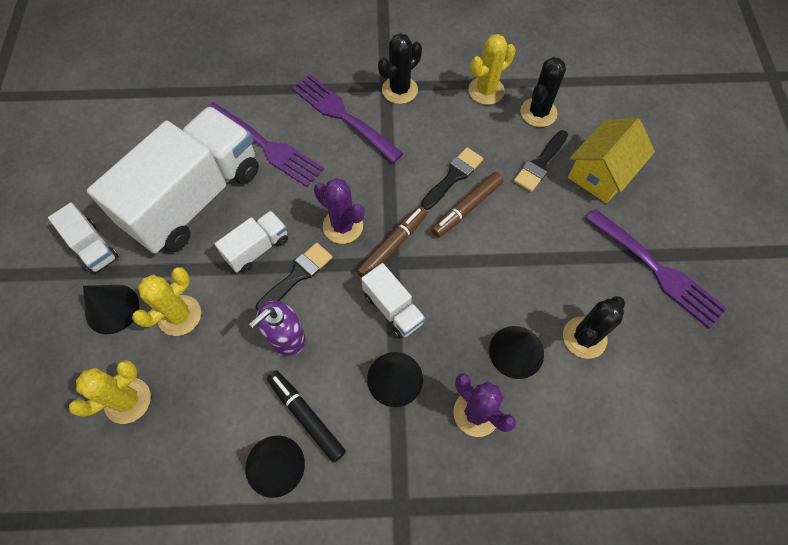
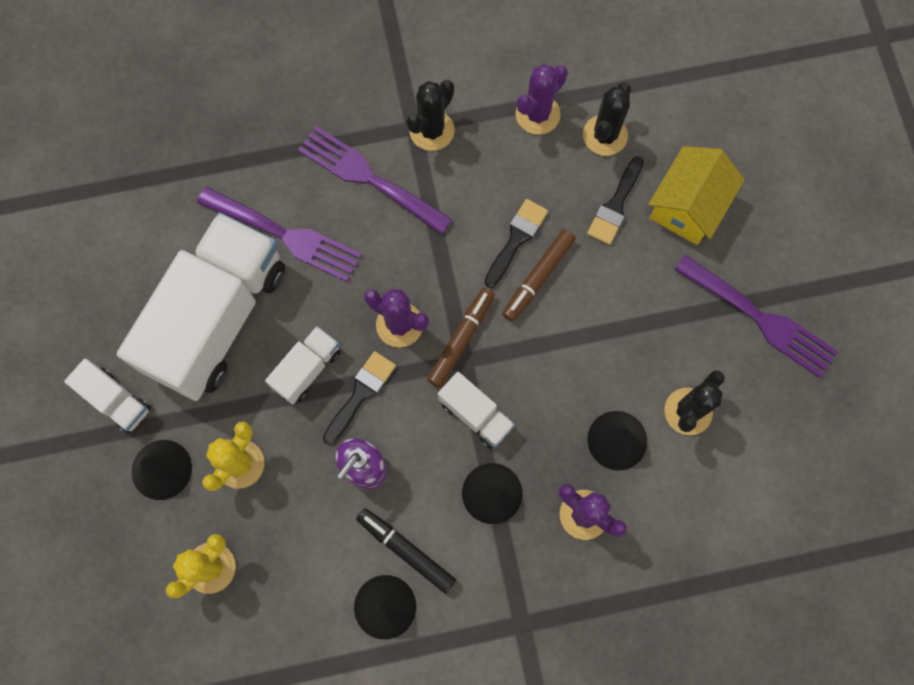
camera: 10 degrees left, 10 degrees up
yellow cactus [468,34,515,105] -> purple cactus [516,64,568,135]

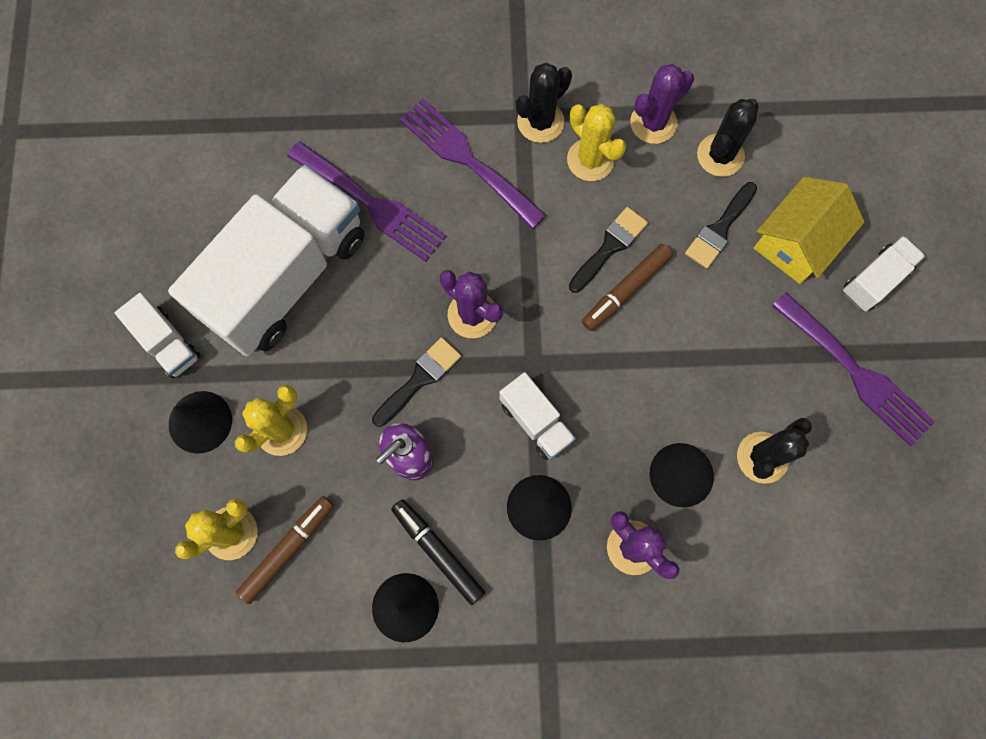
camera: 10 degrees right, 0 degrees up
white truck [265,326,341,405] -> white truck moved to [843,236,925,312]
brown marker [427,288,495,388] -> brown marker moved to [236,496,334,604]
none -> yellow cactus [567,104,626,181]

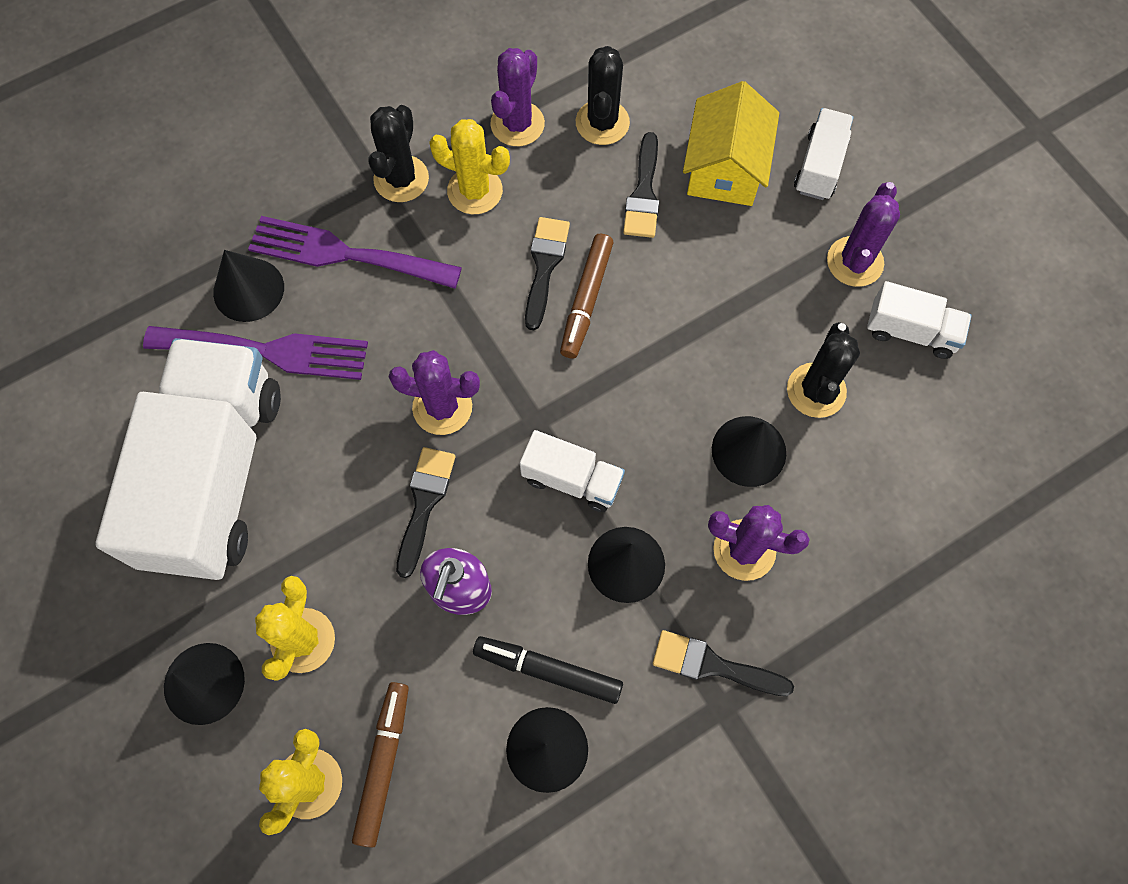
camera: 30 degrees left, 5 degrees down
white truck [115,293,201,378] -> white truck moved to [867,281,972,359]
purple fork [772,292,935,447] -> purple cactus [827,182,900,287]
none -> black cone [213,250,284,322]
none -> black brush [653,630,794,696]

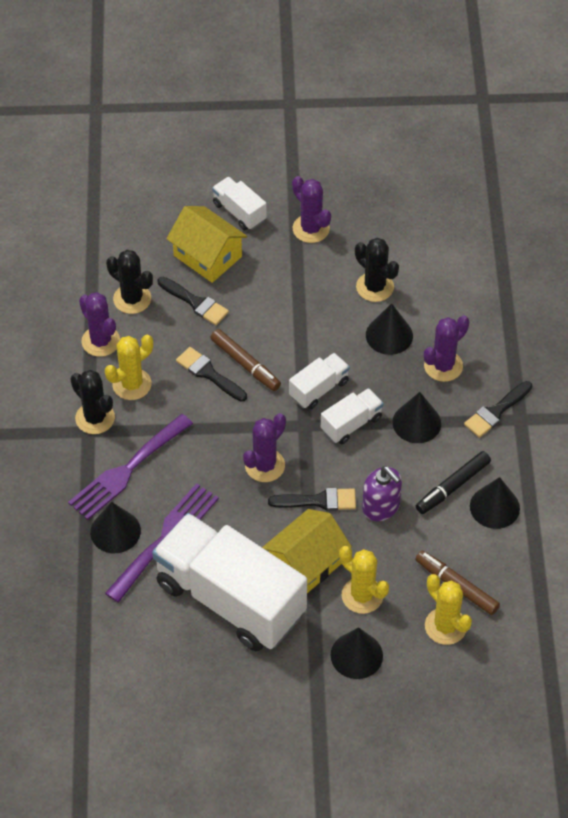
camera: 60 degrees left, 15 degrees down
black brush [396,447,455,578] -> black brush turned 135 degrees clockwise [268,488,356,511]
white truck [867,281,972,359] -> white truck moved to [289,353,350,409]
none -> yellow house [262,509,352,593]

